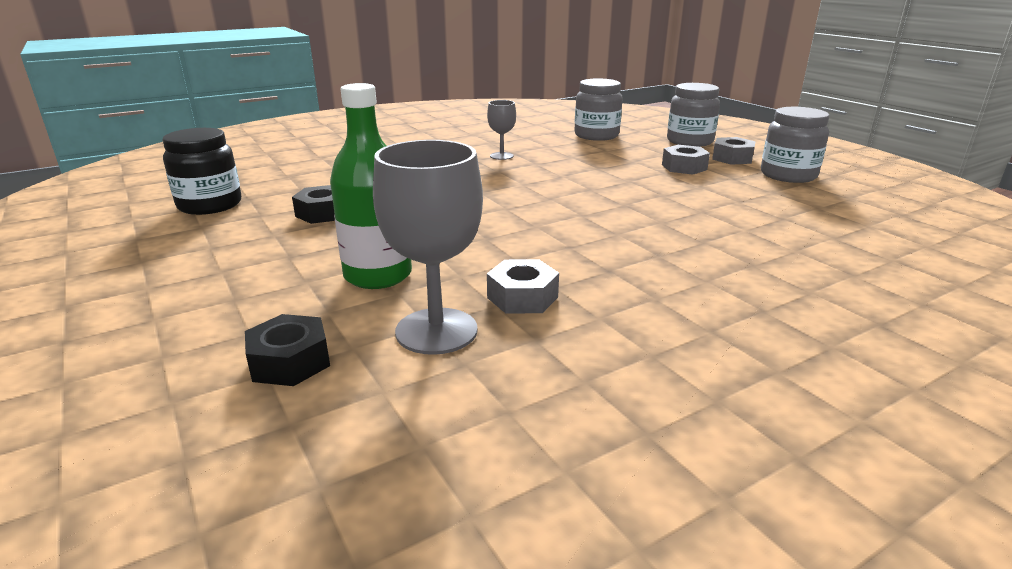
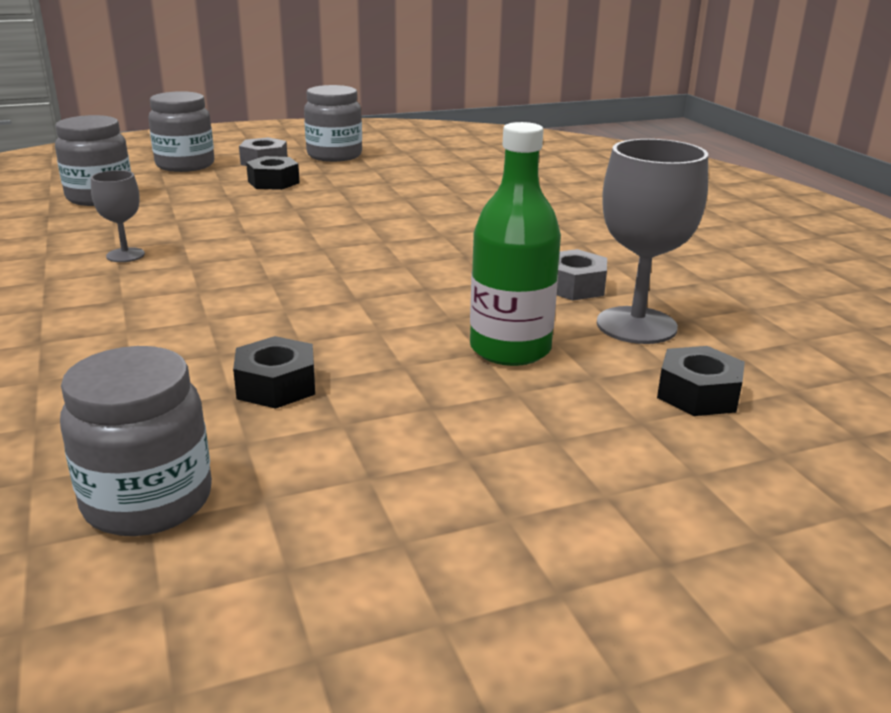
camera: 80 degrees left, 0 degrees up
black jar [162,128,241,215] -> grey jar [60,346,212,536]
grey nut [662,145,710,174] -> black nut [246,156,300,190]

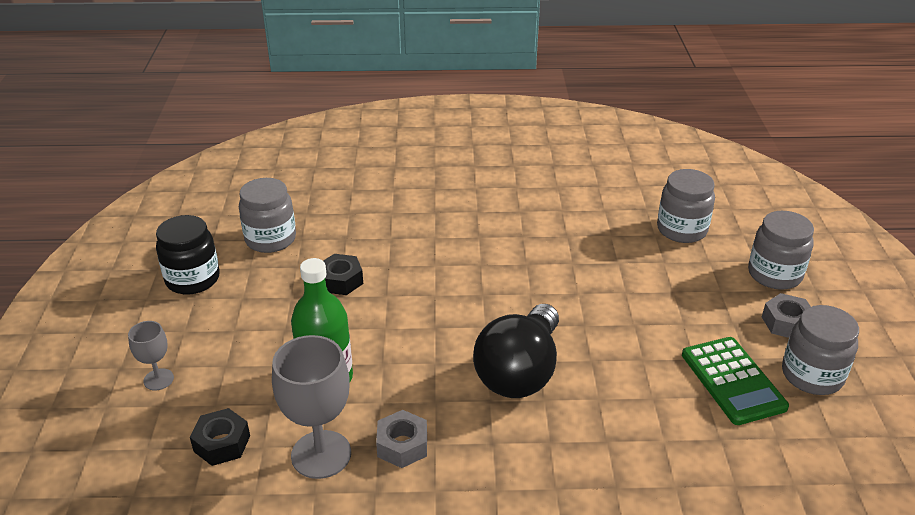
camera: 110 degrees right, 10 degrees up
grey goblet [91,170,145,262] -> grey goblet moved to [128,321,174,391]
black nut [246,156,300,190] -> none
none -> black jar [156,215,219,294]
none -> black light bulb [473,304,559,398]
none -> green calculator [682,337,789,425]

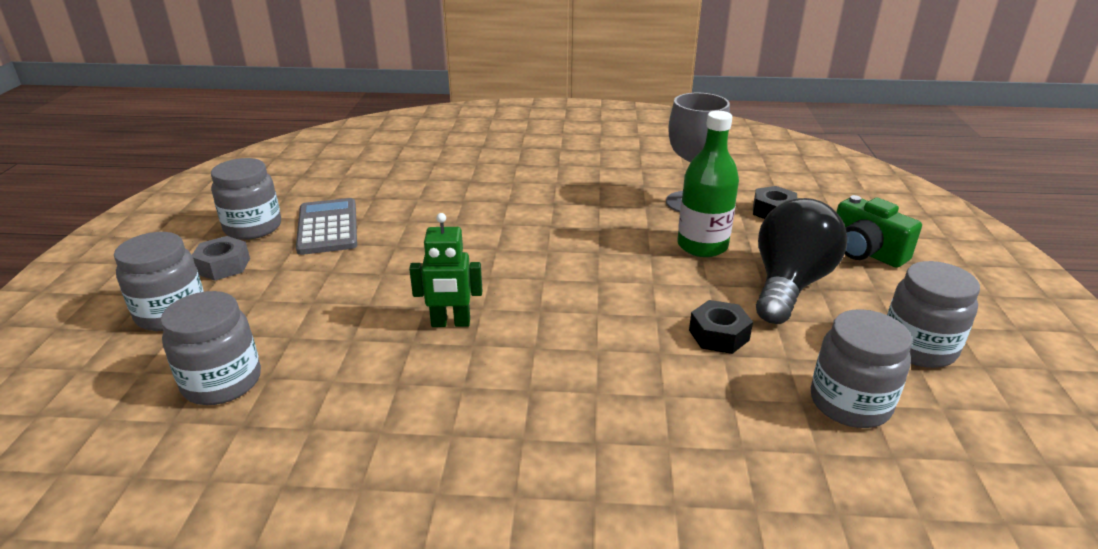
camera: 175 degrees left, 5 degrees down
grey goblet [128,321,174,391] -> green camera [836,195,922,268]
black jar [156,215,219,294] -> grey jar [887,261,980,368]
grey nut [376,410,427,468] -> none
black light bulb [473,304,559,398] -> black light bulb moved to [756,198,847,324]
green calculator [682,337,789,425] -> grey calculator [296,198,357,255]
none -> green robot [409,213,482,327]

